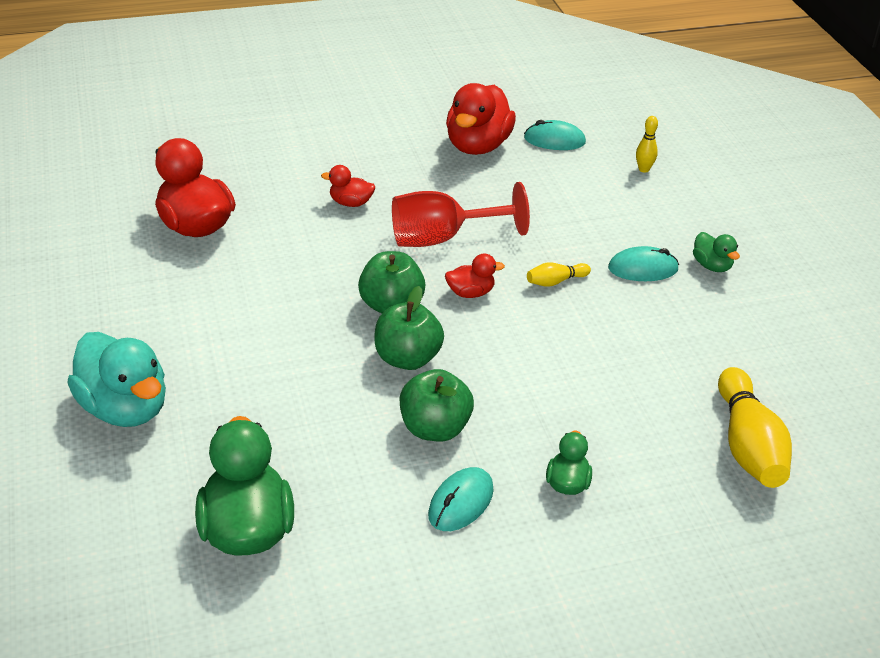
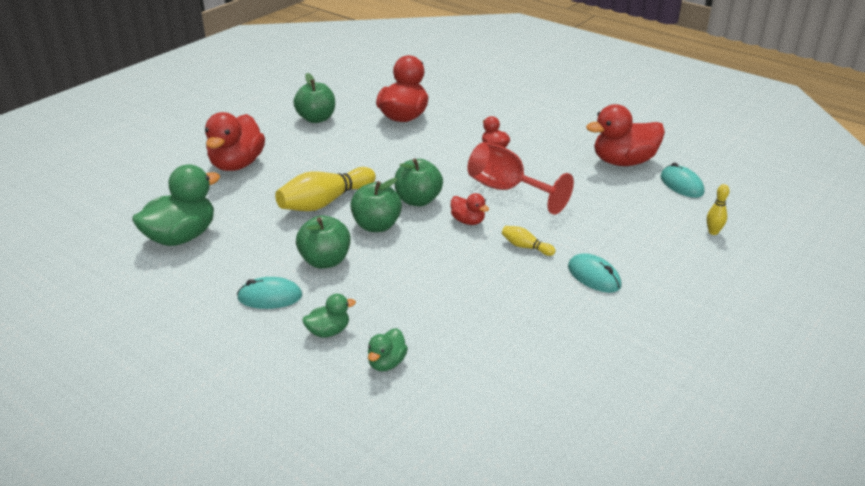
camera: 55 degrees right, 5 degrees down
turquoise duck [67,332,166,427] -> red duck [205,112,265,171]
green duck [693,232,740,272] -> green duck moved to [368,328,408,371]
yellow bowling pin [718,367,792,488] -> yellow bowling pin moved to [275,167,376,211]
none -> green apple [293,73,335,123]

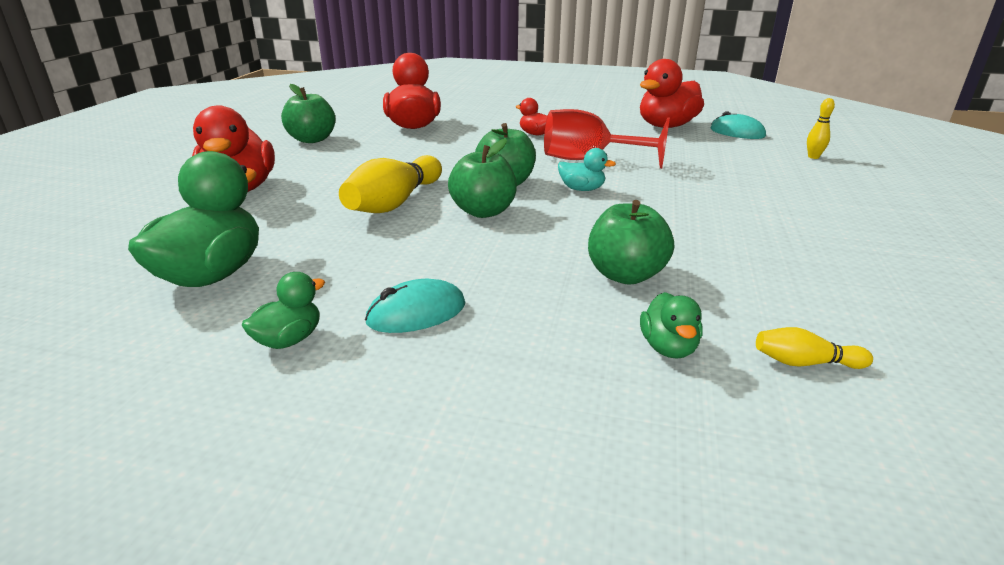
camera: 25 degrees left, 5 degrees down
green apple [296,215,351,269] -> green apple moved to [588,200,674,284]
green duck [302,294,356,337] -> green duck moved to [242,272,325,349]
red duck [451,193,489,225] -> turquoise duck [558,148,616,191]
yellow bowling pin [502,226,555,256] -> yellow bowling pin moved to [756,327,873,369]
turquoise mouse [568,253,621,293] -> none

